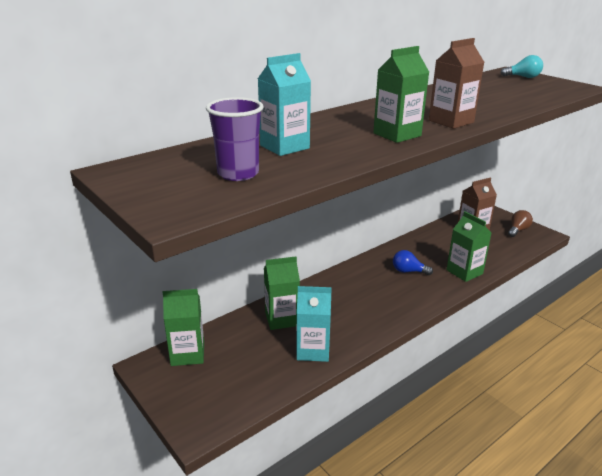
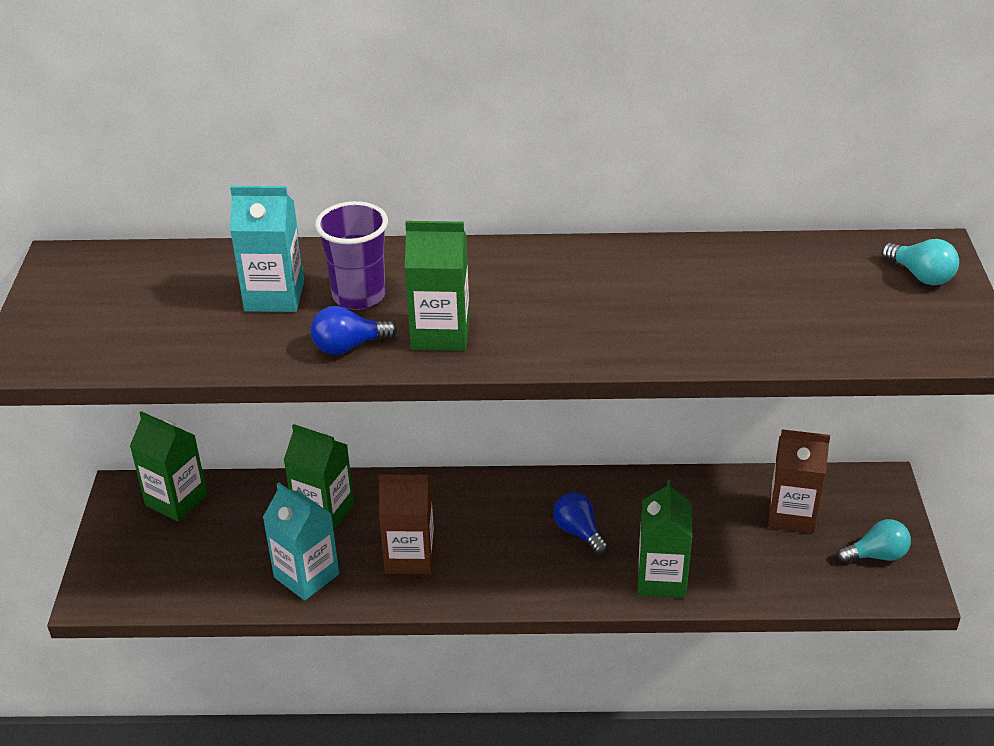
camera: 40 degrees right, 10 degrees up
purple cup [206,97,264,181] -> purple cup moved to [315,201,388,310]
brown carton [429,38,484,129] -> brown carton moved to [379,474,435,574]
brown light bulb [508,210,533,237] -> turquoise light bulb [837,519,911,563]
none -> blue light bulb [311,306,397,355]

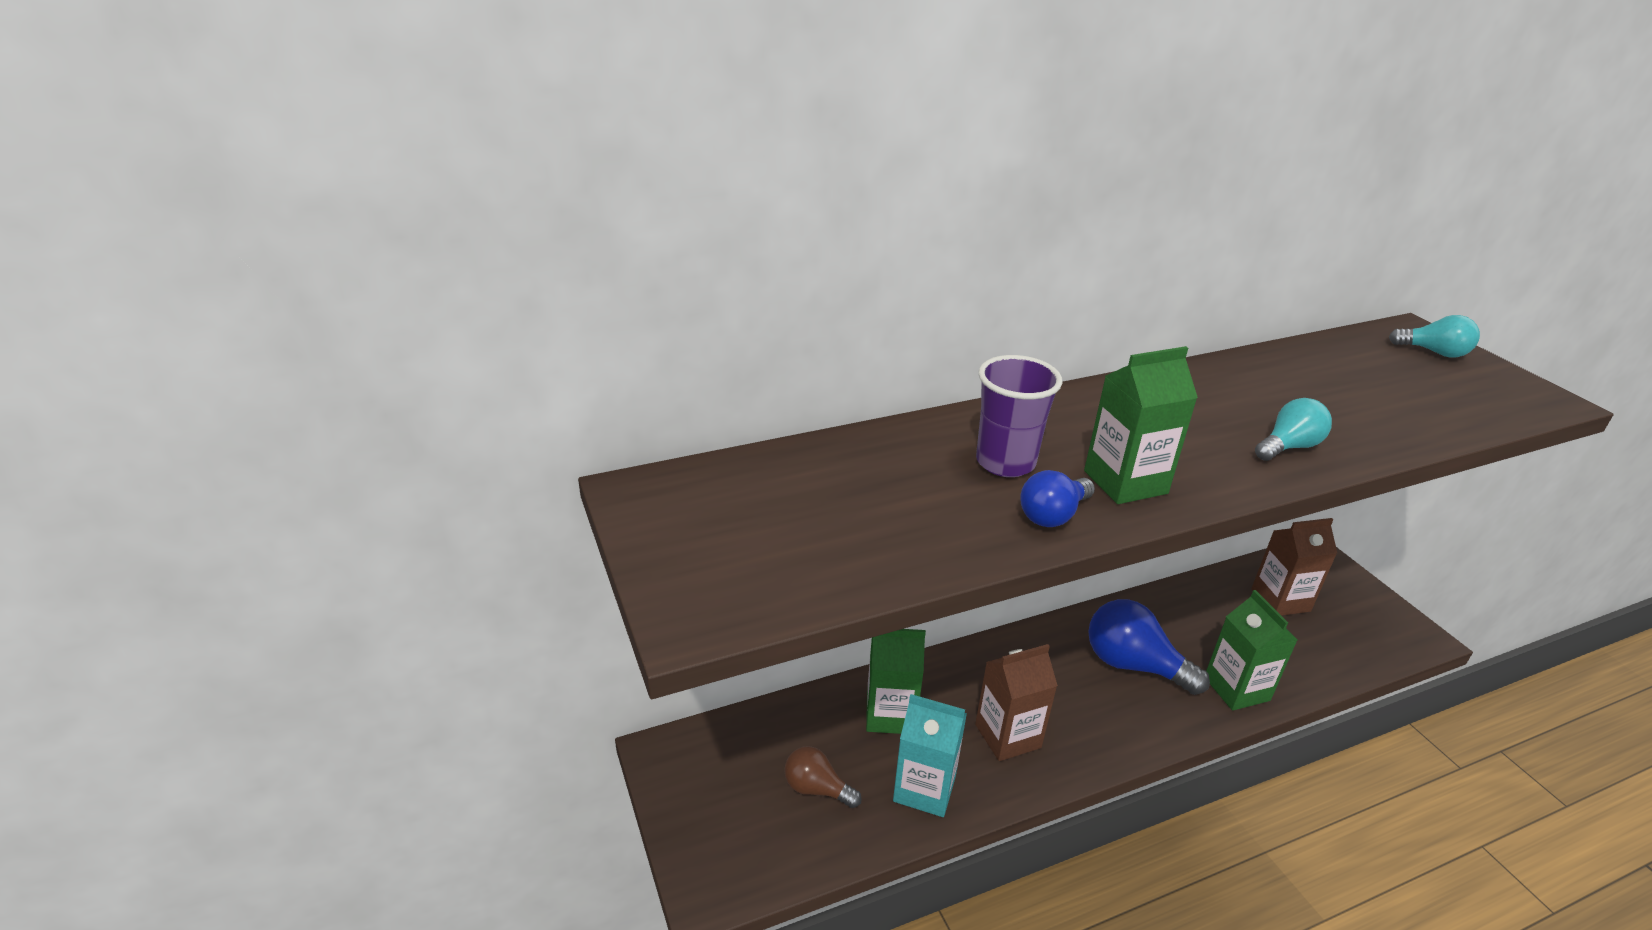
camera: 25 degrees left, 5 degrees down
green carton [130,411,207,521] -> none
turquoise carton [230,186,304,312] -> none
blue light bulb [553,492,608,555] -> blue light bulb [1088,599,1210,695], size x1.73
turquoise light bulb [837,519,911,563] -> turquoise light bulb moved to [1255,398,1332,461]
none -> brown light bulb [784,746,862,808]

